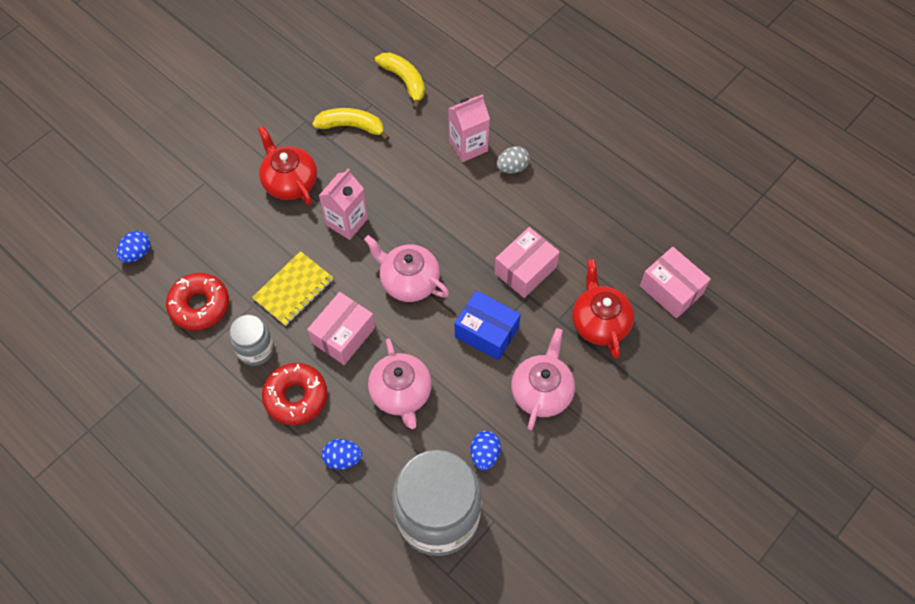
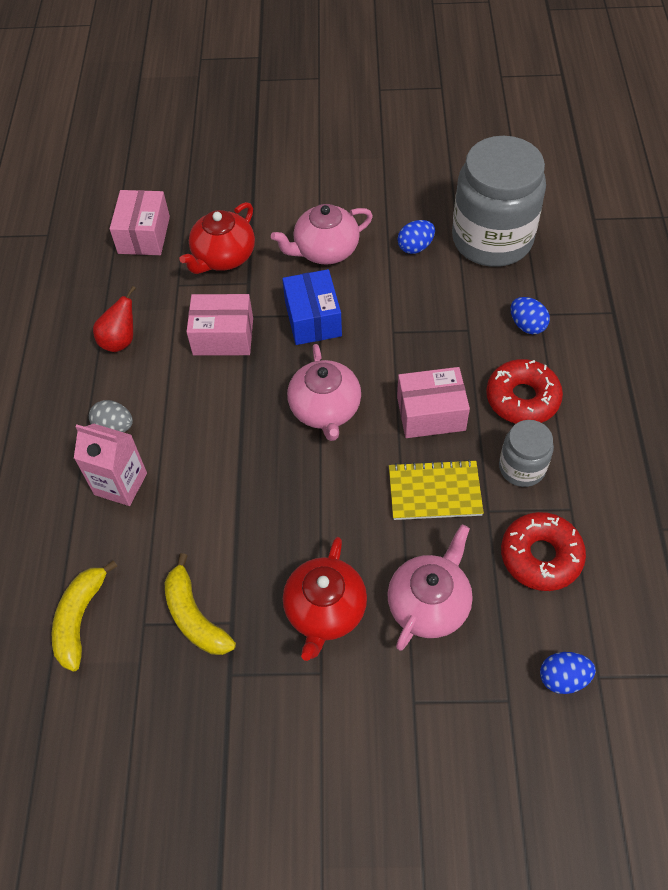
camera: 130 degrees left, 5 degrees down
pink carton [319,169,368,240] -> none
pink teapot [368,338,432,429] -> pink teapot moved to [388,524,473,651]
none -> red pear [93,286,136,352]

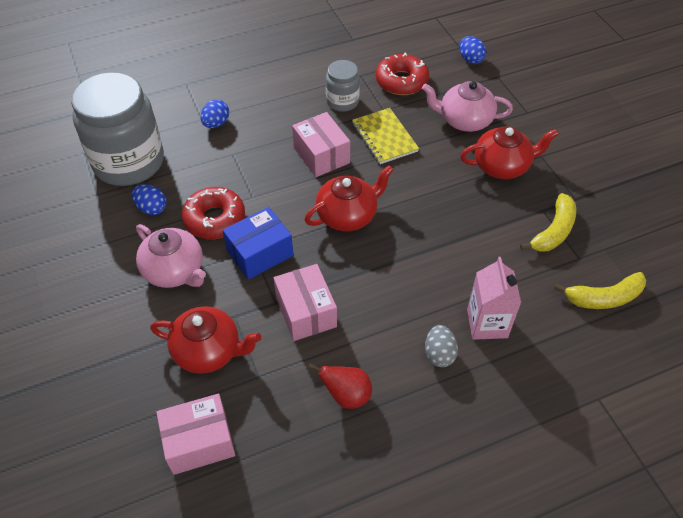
camera: 115 degrees left, 5 degrees down
pink teapot [287,344,361,441] -> red teapot [305,165,394,231]
red donut [486,359,563,424] -> red donut moved to [182,187,245,239]

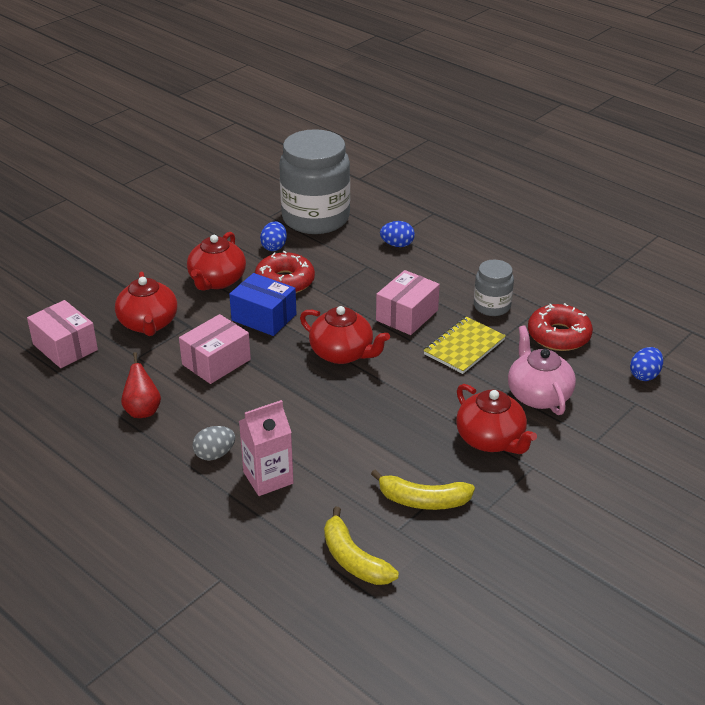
camera: 65 degrees right, 15 degrees down
pink teapot [136,224,206,288] -> red teapot [187,232,246,291]

